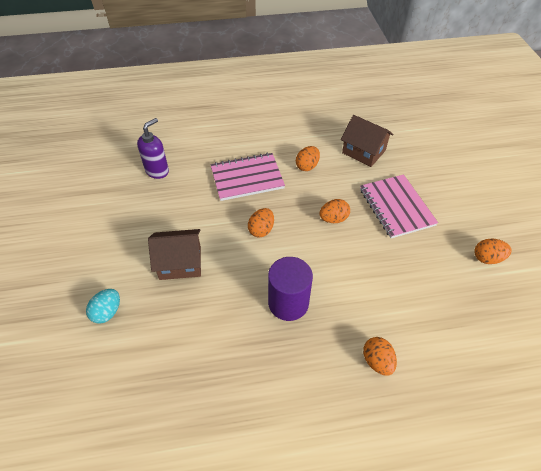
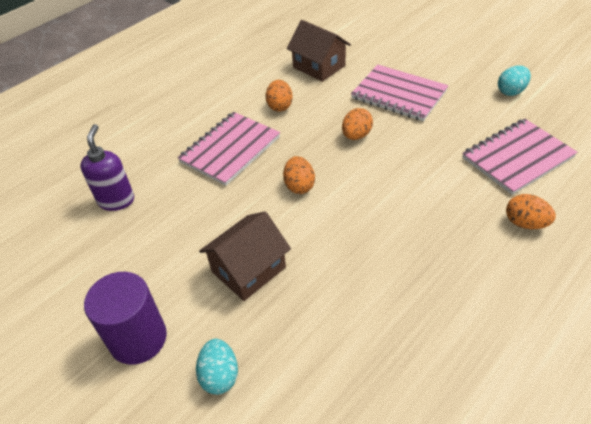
camera: 35 degrees left, 5 degrees down
purple cylinder [268,257,313,321] -> purple cylinder moved to [84,272,167,365]
brown house [341,115,394,167] -> brown house turned 45 degrees clockwise [287,20,351,82]
orange egg [474,239,512,264] -> turquoise egg [498,65,531,96]
none -> pink notebook [462,119,578,195]

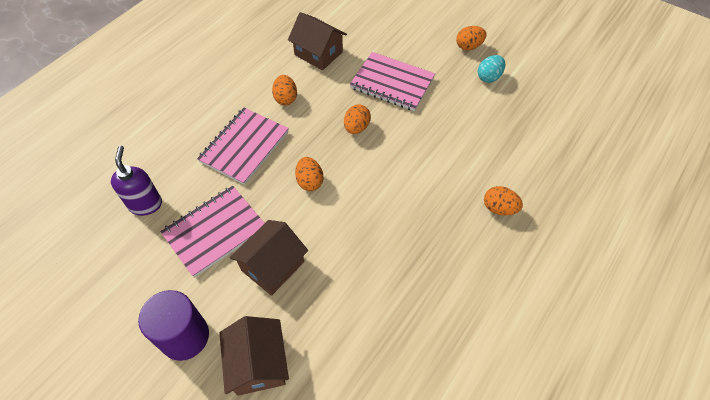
camera: 10 degrees left, 10 degrees up
turquoise egg [196,339,238,395] -> brown house [219,316,289,396]
pink notebook [462,119,578,195] -> pink notebook moved to [160,186,265,278]
none -> orange egg [456,26,487,50]

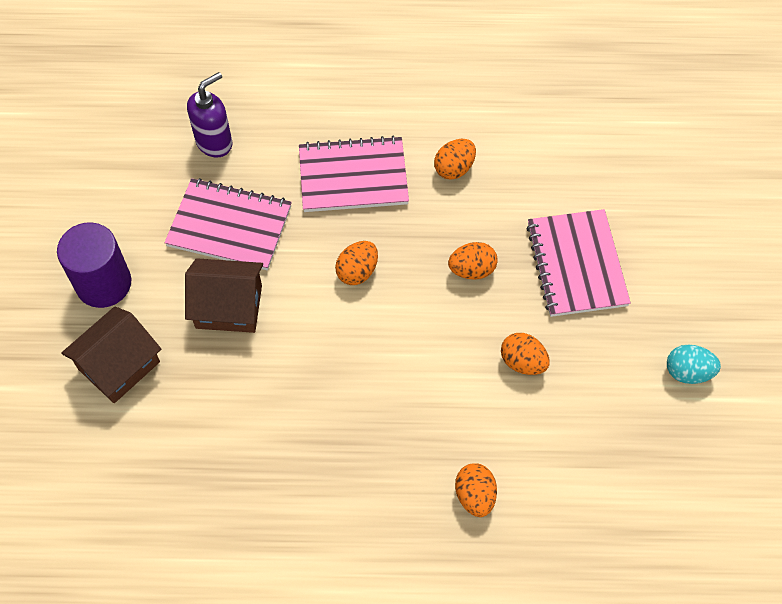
camera: 55 degrees right, 5 degrees up
brown house [288,12,347,70] -> none
orange egg [456,26,487,50] -> orange egg moved to [501,333,550,375]

